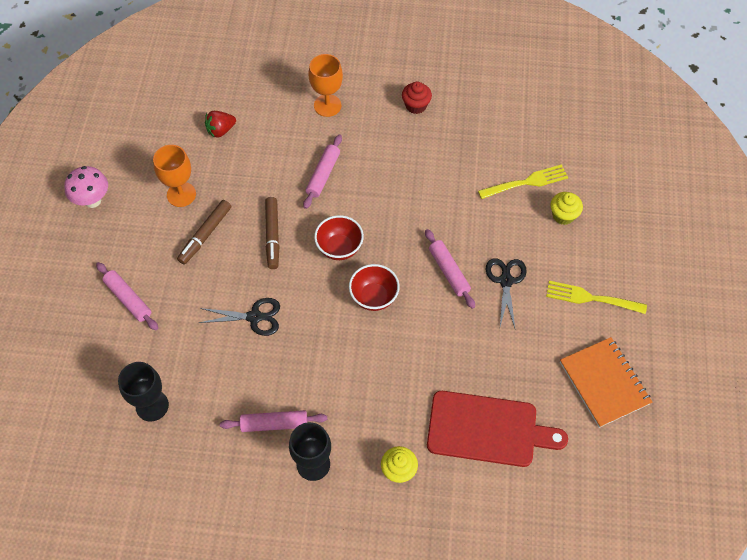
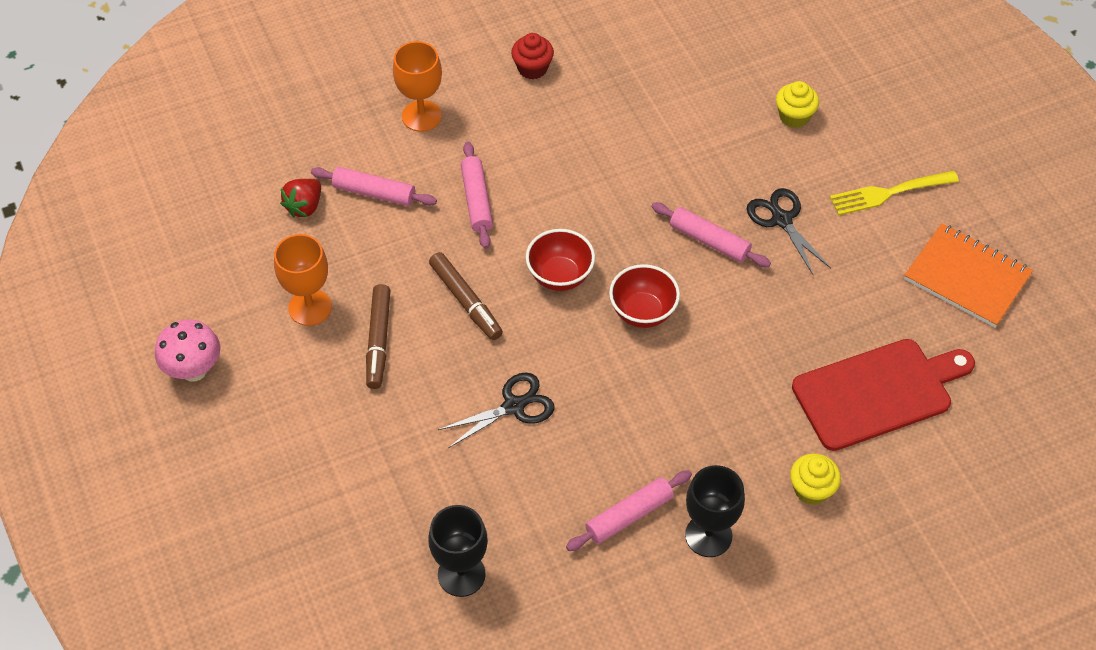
camera: 30 degrees left, 5 degrees down
pink rolling pin [96,262,158,330] -> pink rolling pin moved to [311,167,437,206]
yellow fork [478,164,568,199] -> none

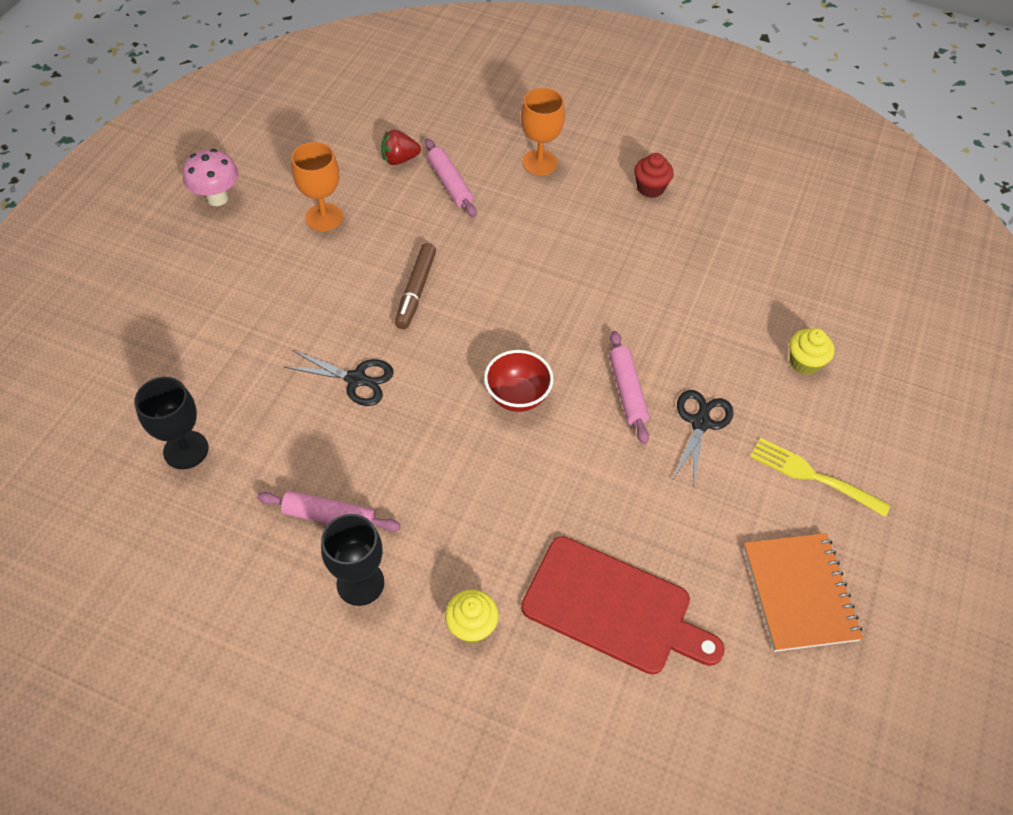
camera: 45 degrees right, 0 degrees up
brown marker [366,284,391,389] -> none
pink rolling pin [461,141,493,249] -> none
red bowl [526,229,595,291] -> none

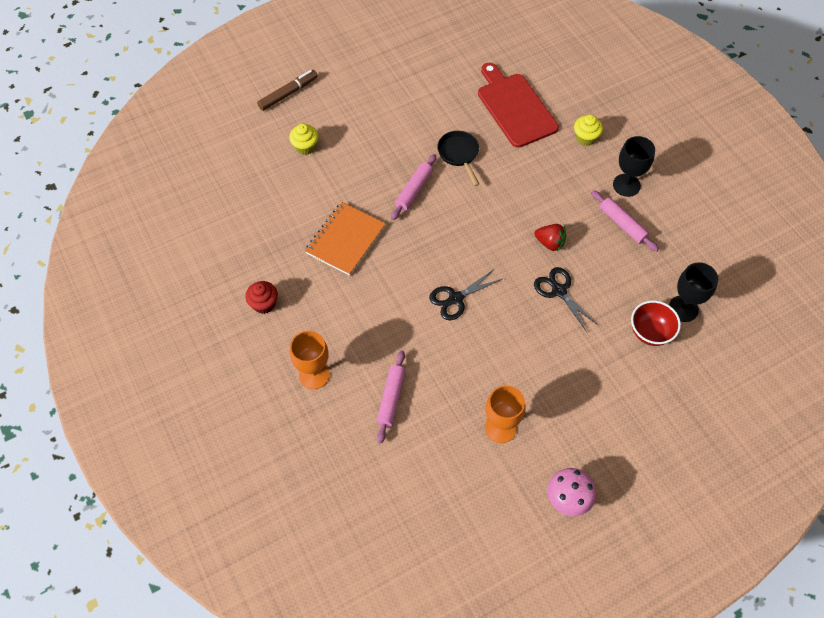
camera: 140 degrees left, 5 degrees up
red strawberry [381,130,421,165] -> red strawberry moved to [534,224,566,251]
brown marker [395,243,436,329] -> brown marker moved to [257,70,318,111]
red bowl [484,350,554,412] -> red bowl moved to [631,300,681,346]
black scissors [673,390,734,484] -> black scissors moved to [429,269,502,320]
orange notebook [744,533,863,652] -> orange notebook moved to [305,202,386,276]
yellow fork [750,438,891,517] -> none
none -> black pan [437,131,479,186]

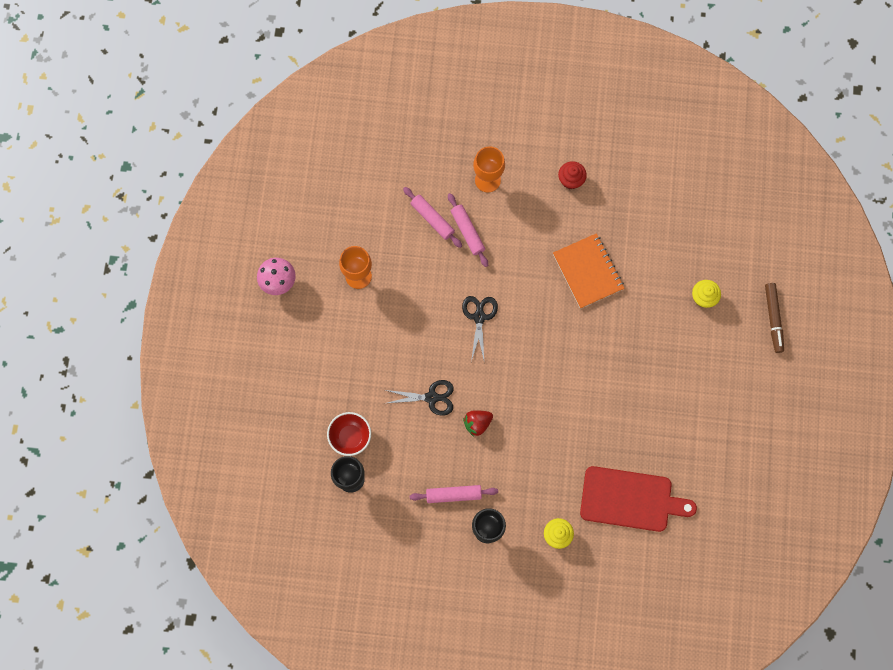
camera: 125 degrees right, 15 degrees up
pink rolling pin [391,154,436,220] -> pink rolling pin moved to [448,193,488,267]
black pan [437,131,479,186] -> none

